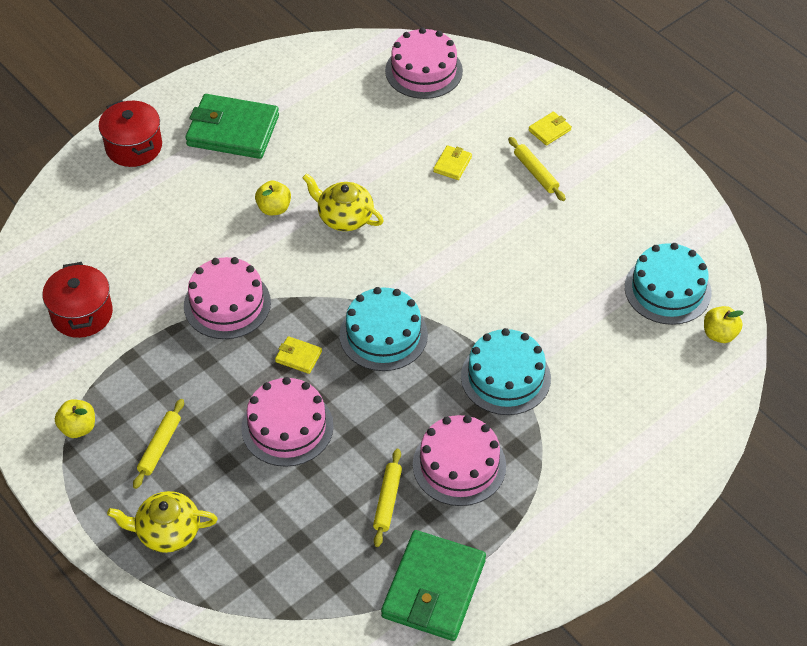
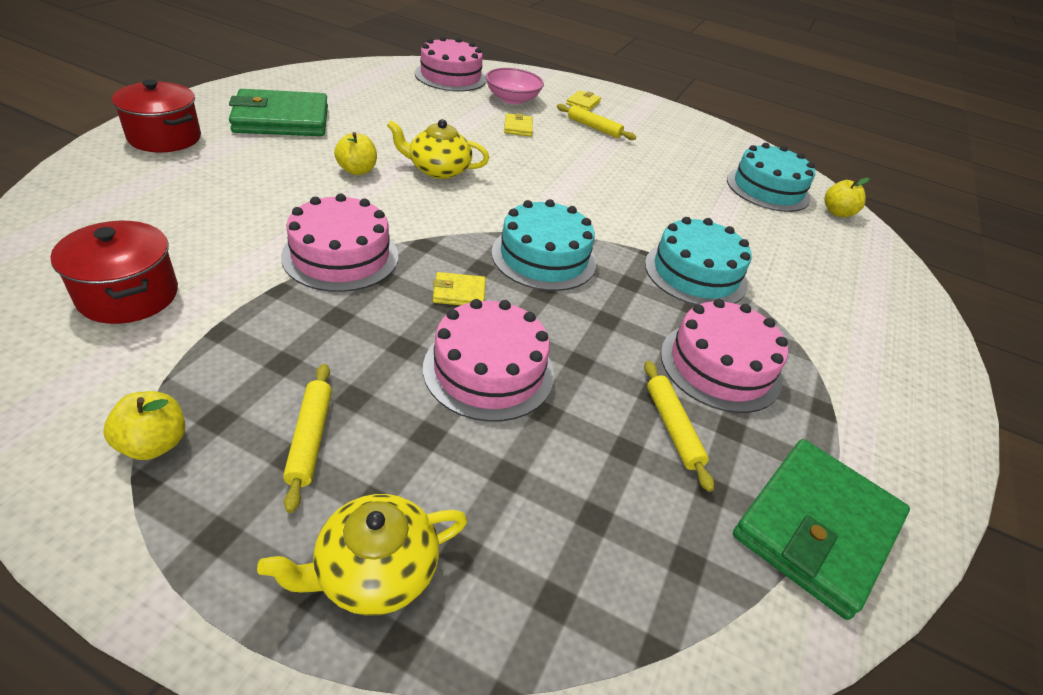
camera: 30 degrees left, 10 degrees down
green wallet [381,530,486,641] -> green wallet turned 45 degrees clockwise [733,439,910,620]
none -> pink bowl [485,68,544,104]

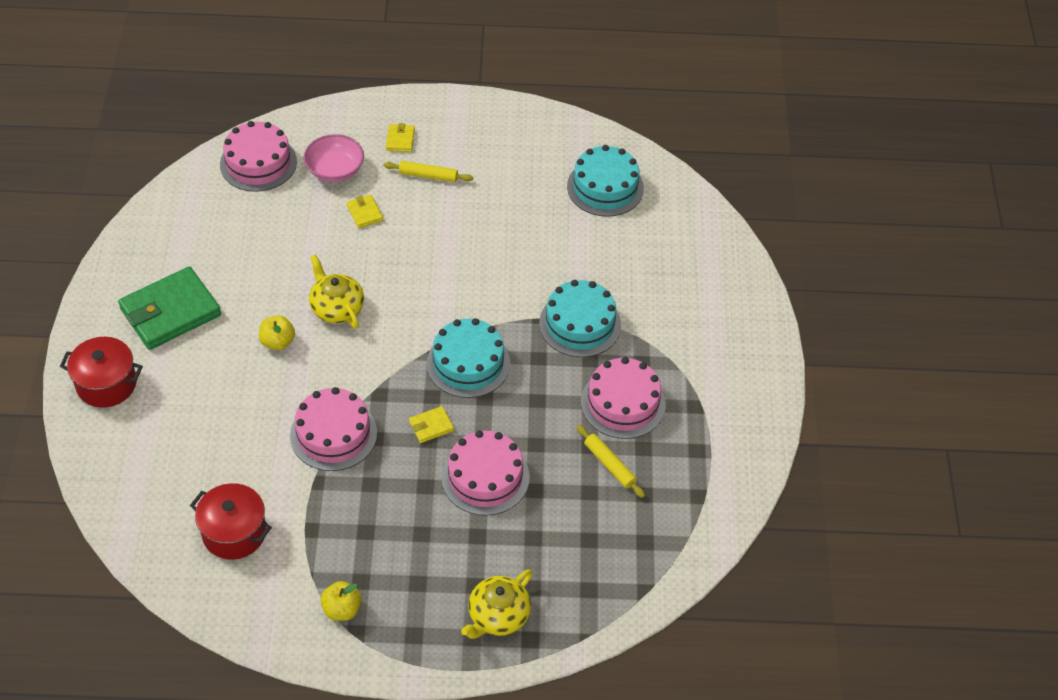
camera: 20 degrees left, 10 degrees up
yellow rolling pin [283,364,332,513] -> none
yellow teapot [387,119,489,179] -> yellow teapot turned 75 degrees clockwise [309,254,364,328]
green wallet [733,439,910,620] -> none
yellow apple [825,178,869,217] -> none

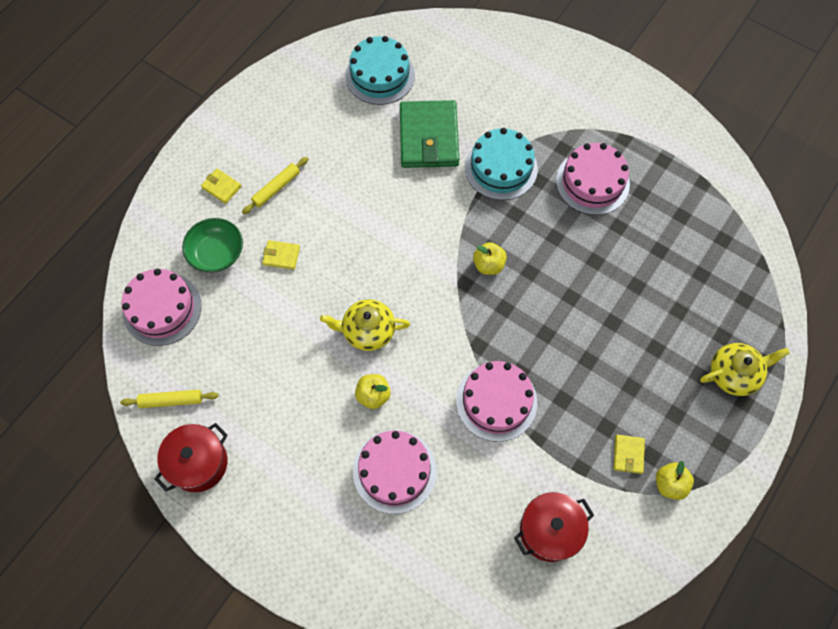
camera: 55 degrees left, 15 degrees up
red pot [60,337,143,408] -> red pot moved to [154,423,228,492]
green wallet [118,266,221,350] -> green wallet moved to [400,100,459,168]
pink bowl [304,134,364,182] -> green bowl [182,218,243,272]
yellow wallet [409,406,454,443] -> yellow wallet moved to [614,434,645,474]
turquoise cake [426,318,510,398] -> yellow apple [473,242,507,275]
pink cake [441,430,530,516] -> pink cake moved to [353,430,437,514]
yellow teapot [461,569,532,639] -> yellow teapot turned 90 degrees counterclockwise [700,343,790,396]
yellow rolling pin [577,425,645,498] -> yellow rolling pin moved to [120,390,219,408]

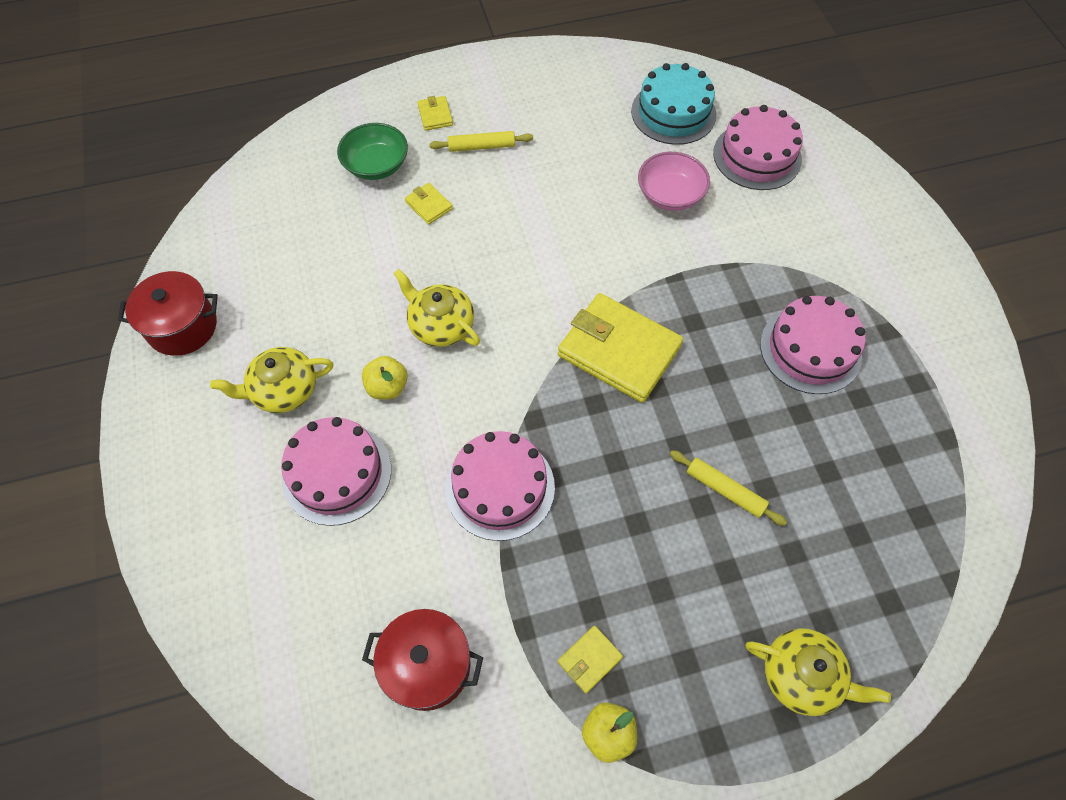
camera: 40 degrees right, 5 degrees down
yellow rolling pin [120,390,219,408] -> yellow rolling pin moved to [670,450,787,526]
pink cake [122,269,202,346] -> pink cake moved to [713,105,803,190]
green wallet [400,100,459,168] -> pink bowl [638,152,710,211]
turquoise cake [465,128,538,200] -> none
yellow apple [473,242,507,275] -> yellow wallet [558,293,683,403]
none -> yellow teapot [210,347,334,413]

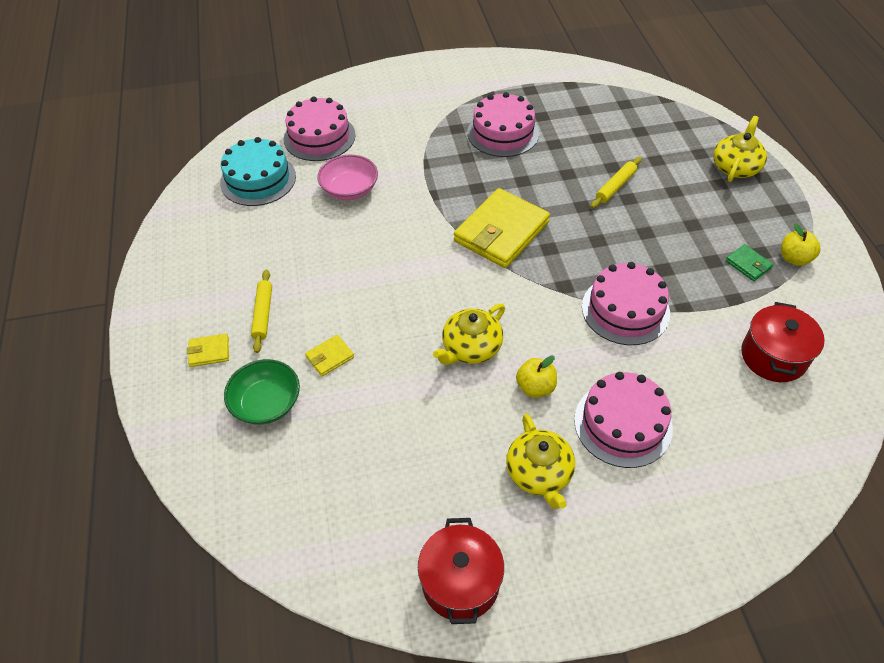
camera: 85 degrees left, 10 degrees down
yellow wallet [558,626,623,693] -> green wallet [726,244,773,281]

